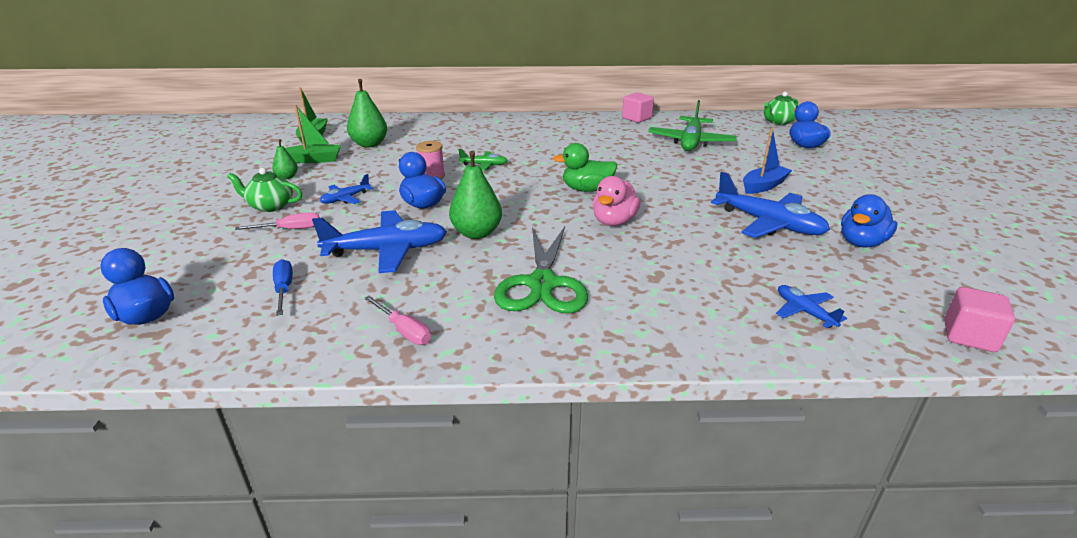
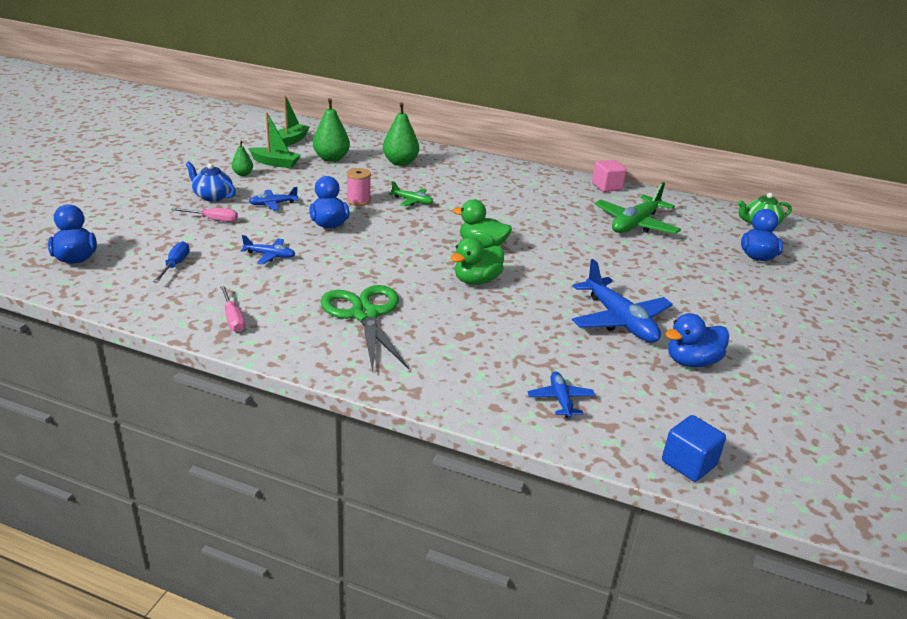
camera: 20 degrees right, 0 degrees up
green teapot [227,168,302,212] -> blue teapot [186,162,236,202]
blue plane [312,210,447,273] -> blue plane [241,235,295,264], size x0.51
green pear [449,151,502,239] -> green pear moved to [383,102,419,166]
green scissors [494,227,588,313] -> green scissors turned 135 degrees clockwise [321,285,409,371]
pink duck [593,176,640,226] -> green duck [451,237,504,285]
blue boat [743,128,792,194] -> none
pink cube [944,287,1015,352] -> blue cube [662,415,726,482]

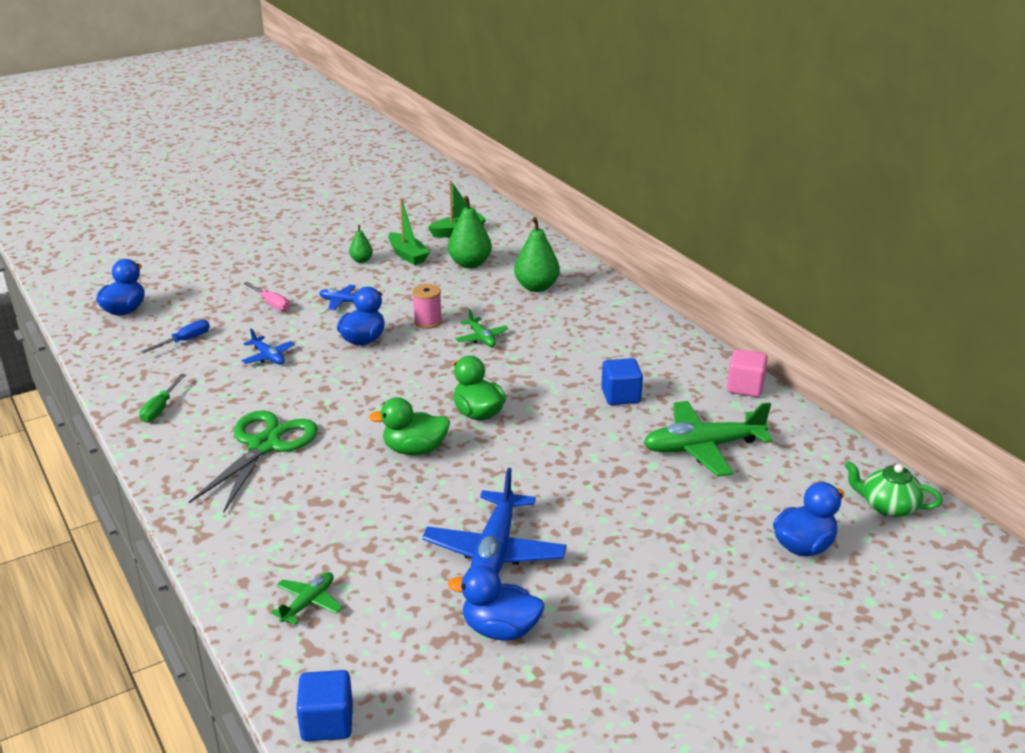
camera: 40 degrees right, 0 degrees up
blue teapot [186,162,236,202] -> none
pink screwdriver [220,286,245,332] -> green screwdriver [139,374,186,423]
blue plane [528,371,595,418] -> green plane [271,572,342,625]
none -> blue cube [601,358,643,405]

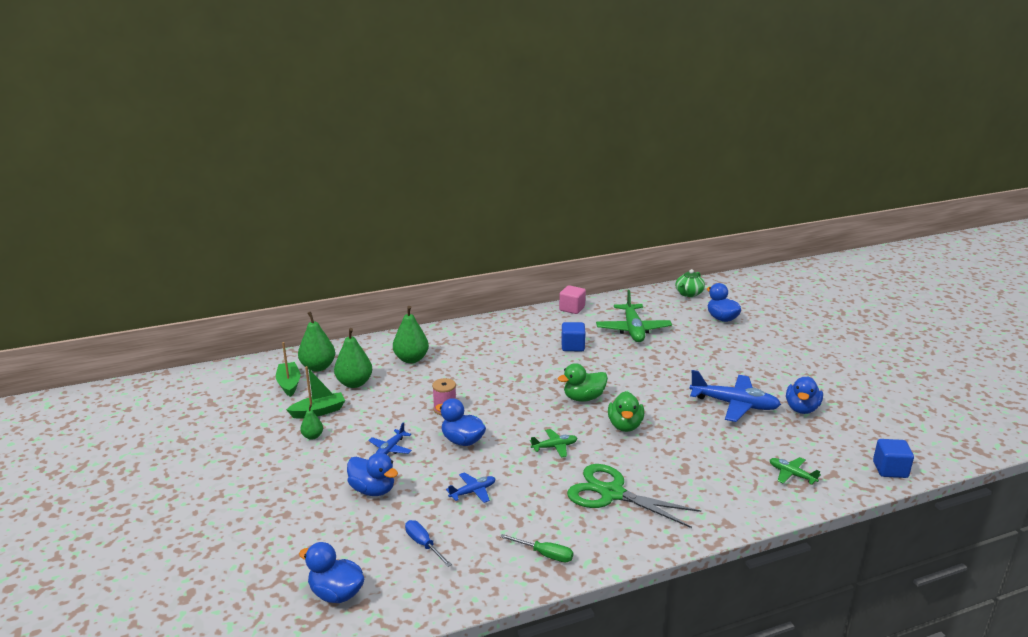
camera: 80 degrees left, 5 degrees down
pink screwdriver [244,282,290,311] -> blue duck [347,453,398,496]
green plane [455,309,508,347] -> green plane moved to [530,429,578,457]
none -> green pear [298,312,335,372]

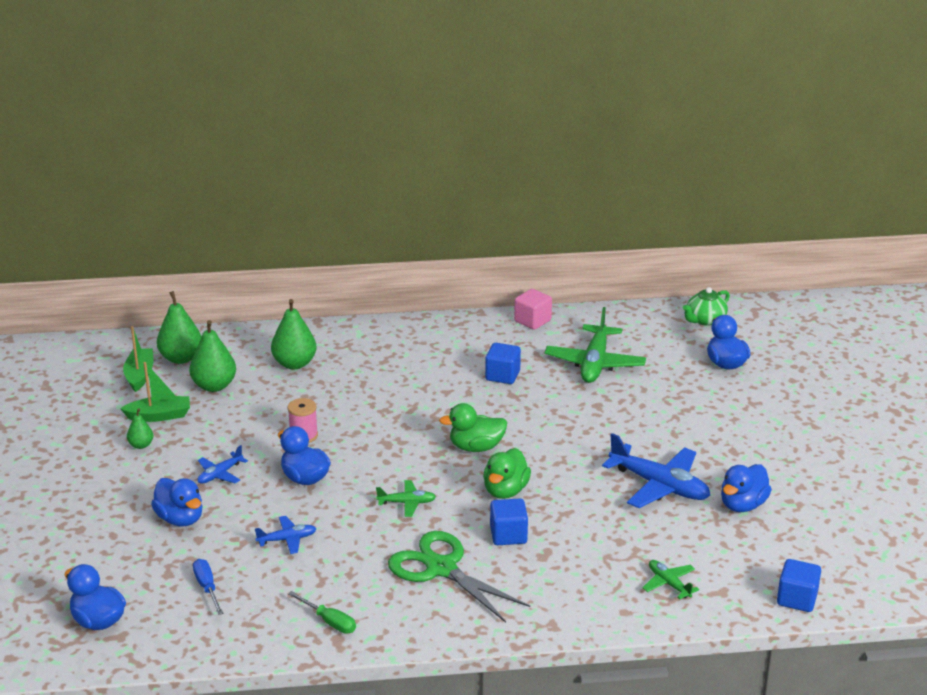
camera: 15 degrees right, 5 degrees up
none -> blue cube [490,498,528,545]

